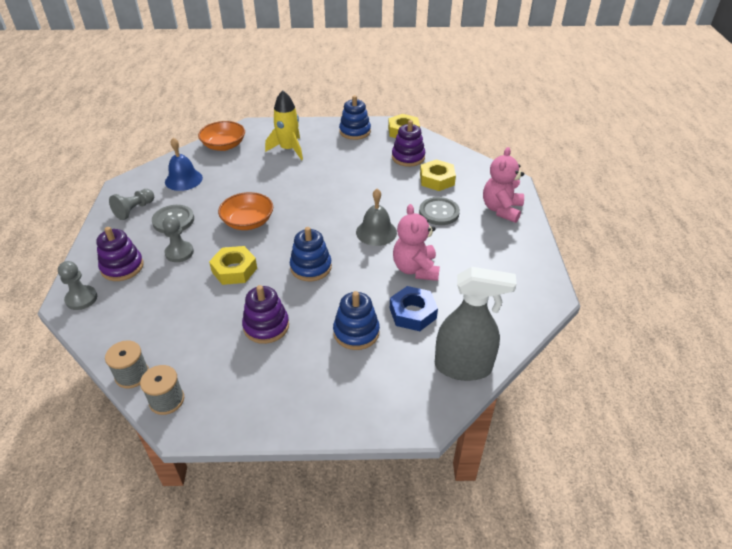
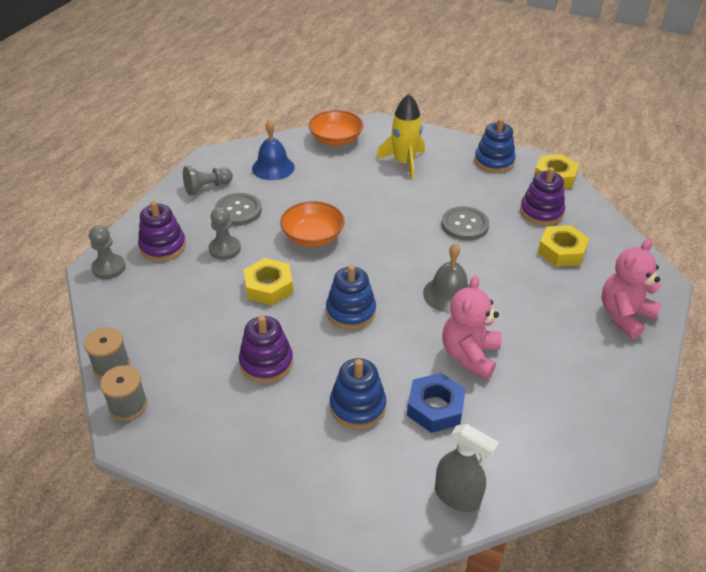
camera: 25 degrees right, 0 degrees up
grey button [419,197,460,225] -> grey button moved to [441,206,489,240]
grey spray bottle [435,267,517,381] -> grey spray bottle [435,424,499,512], size x0.66

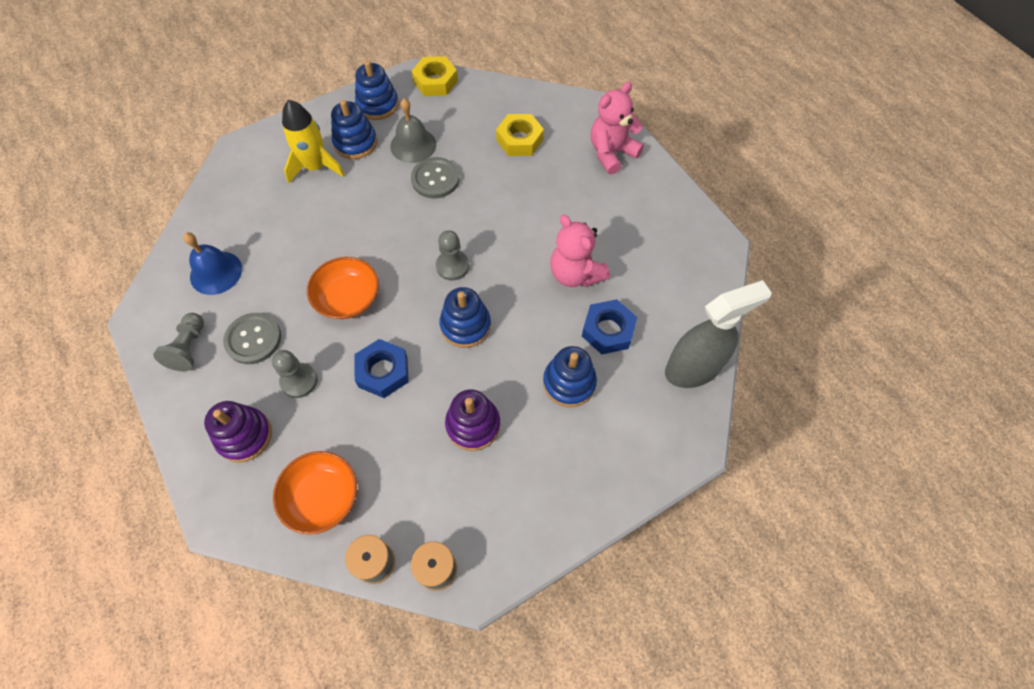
camera: 55 degrees left, 20 degrees up
grey pawn [89,225,126,279] -> grey pawn moved to [436,230,469,281]
yellow nut [244,258,293,305] -> blue nut [354,339,409,398]
orange bowl [309,110,363,146] -> orange bowl moved to [273,451,357,534]
grey bell [423,243,470,313] -> grey bell moved to [390,98,436,163]
grey spray bottle [435,424,499,512] -> grey spray bottle [665,280,772,388], size x1.50
purple stacking toy [520,167,565,225] -> none
pink teddy bear [601,239,662,339] -> pink teddy bear turned 60 degrees clockwise [591,82,644,175]
none -> blue stacking toy [331,100,377,159]

